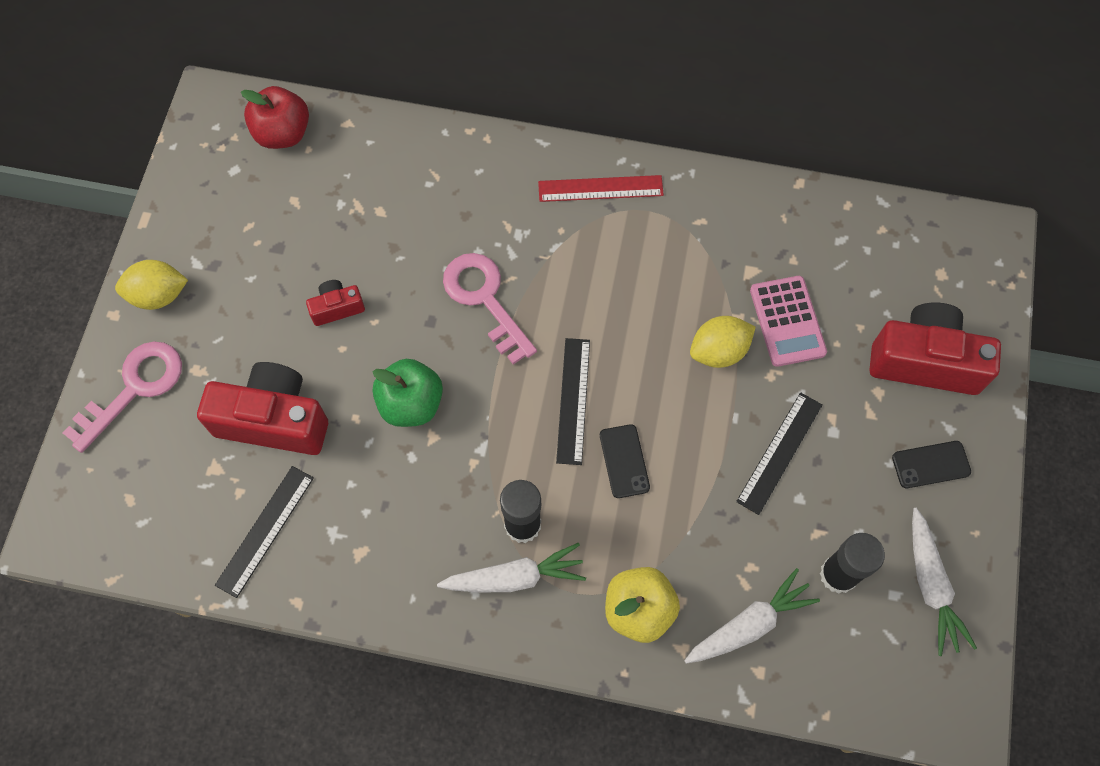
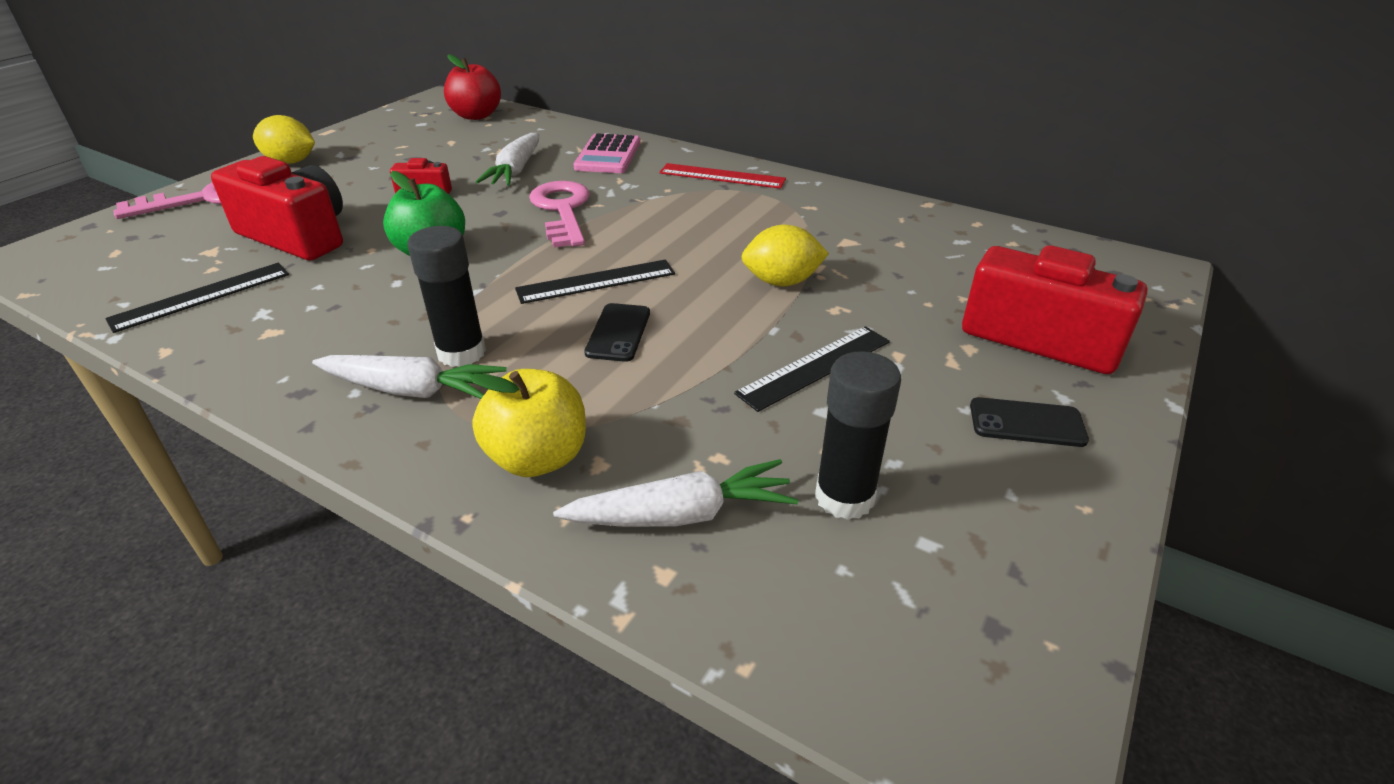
camera: 20 degrees right, 30 degrees down
black ruler [556,338,590,465] -> black ruler turned 45 degrees clockwise [515,259,675,304]
pink calculator [750,276,827,367] -> pink calculator moved to [574,133,640,173]
white carrot [912,508,977,656] -> white carrot moved to [475,133,539,186]

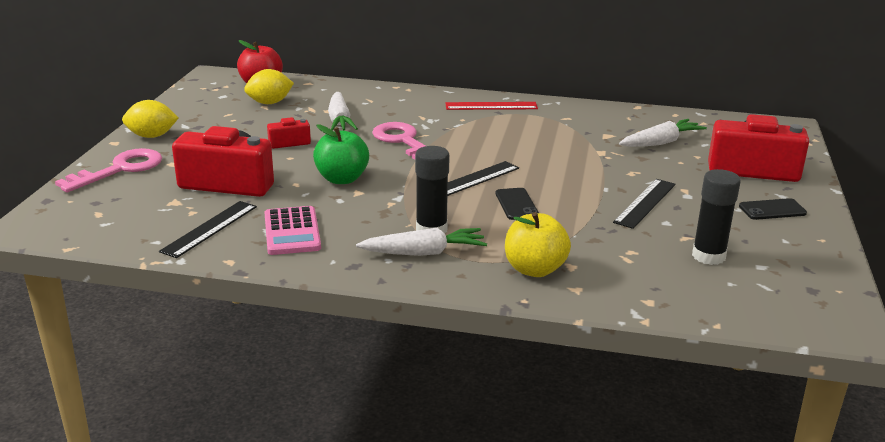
camera: 20 degrees left, 10 degrees down
white carrot [553,459,798,527] -> white carrot moved to [619,119,707,147]
pink calculator [574,133,640,173] -> pink calculator moved to [264,206,321,255]
yellow lemon [741,225,829,286] -> yellow lemon moved to [244,69,294,104]

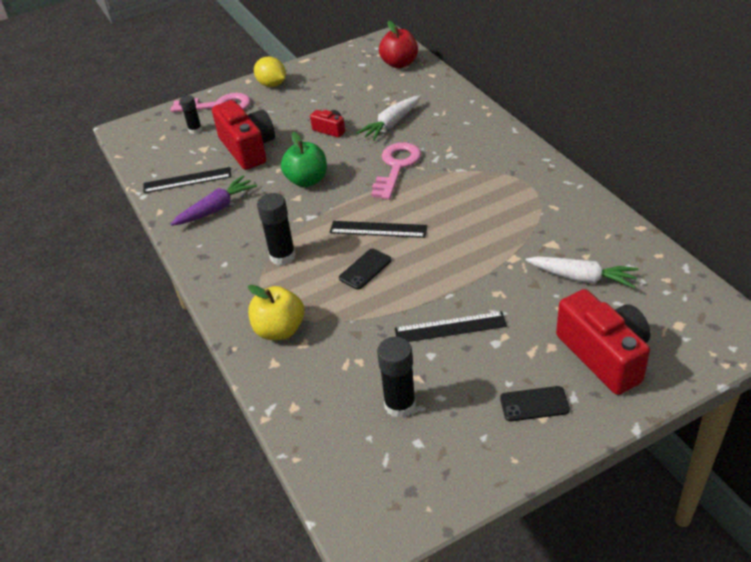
camera: 55 degrees right, 15 degrees up
yellow lemon [244,69,294,104] -> none
pink calculator [264,206,321,255] -> purple carrot [171,175,257,226]
white carrot [356,228,487,256] -> none
red ruler [445,102,538,110] -> none
black phone [739,198,807,220] -> black phone turned 45 degrees counterclockwise [500,386,570,421]
none -> black glue stick [180,95,202,134]

